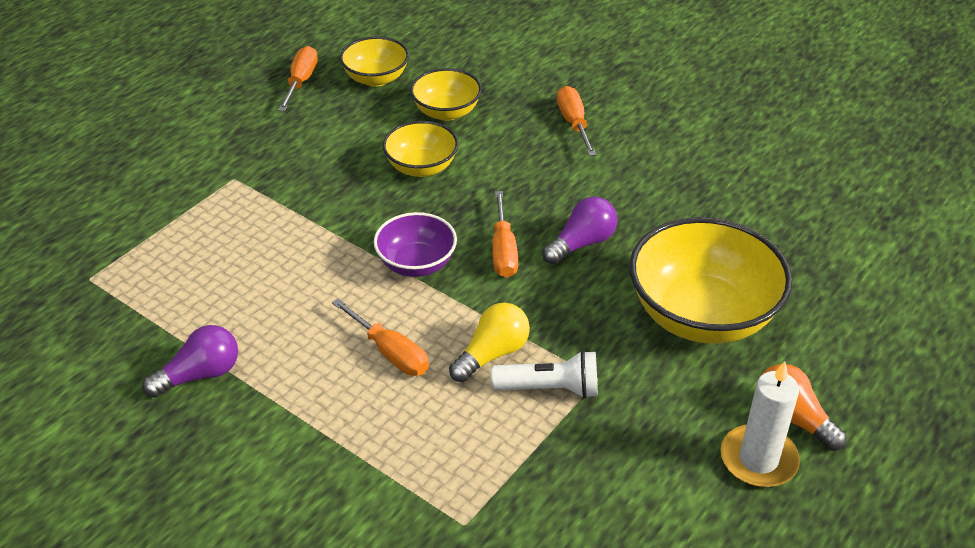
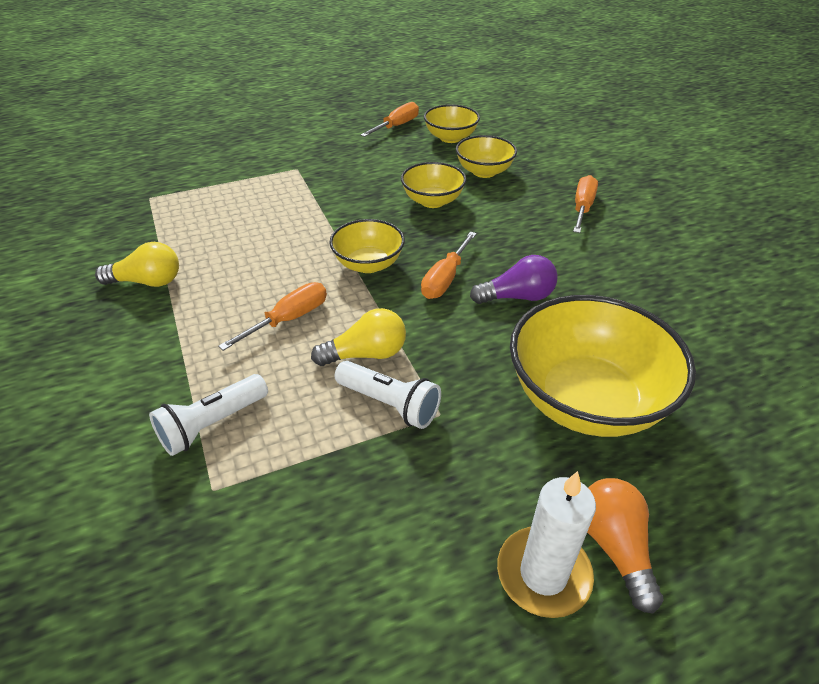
camera: 30 degrees right, 0 degrees up
purple light bulb [142,325,238,398] -> yellow light bulb [95,242,179,287]
orange screwdriver [332,298,429,376] -> orange screwdriver turned 120 degrees counterclockwise [218,282,327,351]
purple bowl [374,212,457,277] -> yellow bowl [329,219,405,273]
none -> white flashlight [149,374,268,456]

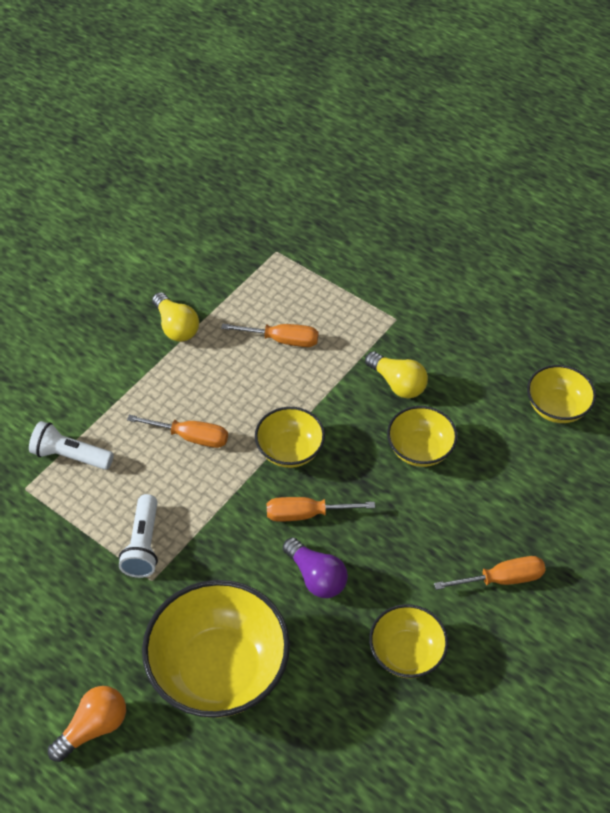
camera: 60 degrees right, 10 degrees up
yellow light bulb [311,308,406,366] -> yellow light bulb moved to [365,351,428,398]
orange screwdriver [361,102,419,137] -> orange screwdriver moved to [221,324,318,347]
yellow bowl [456,135,517,178] -> yellow bowl moved to [369,604,448,678]
white candle [497,471,596,618] -> none

